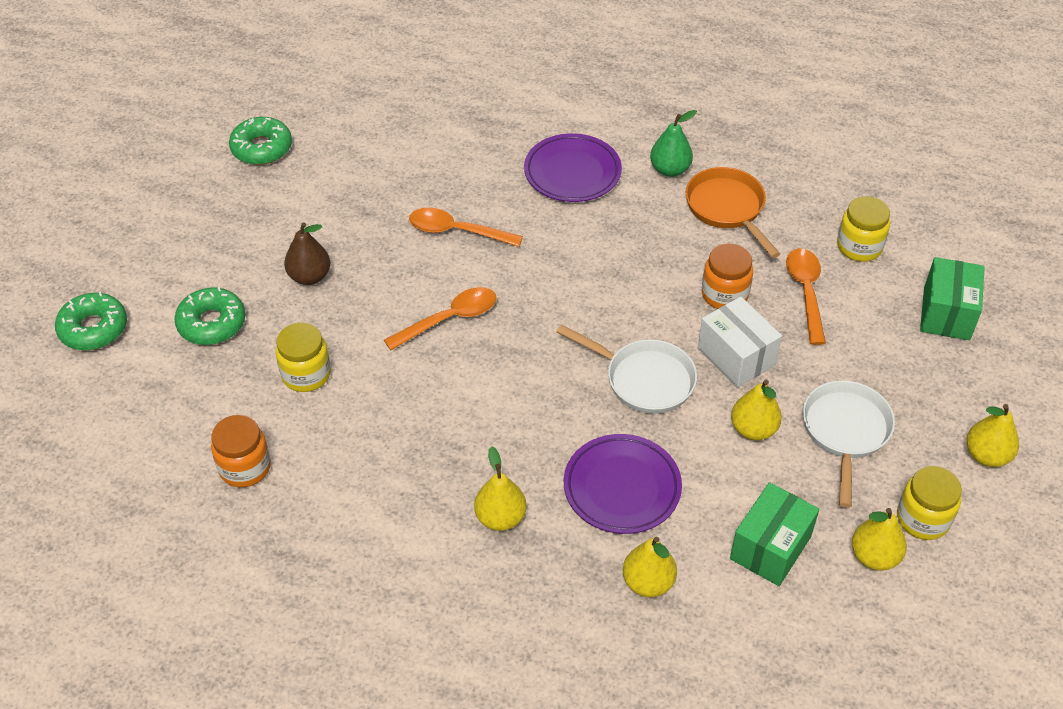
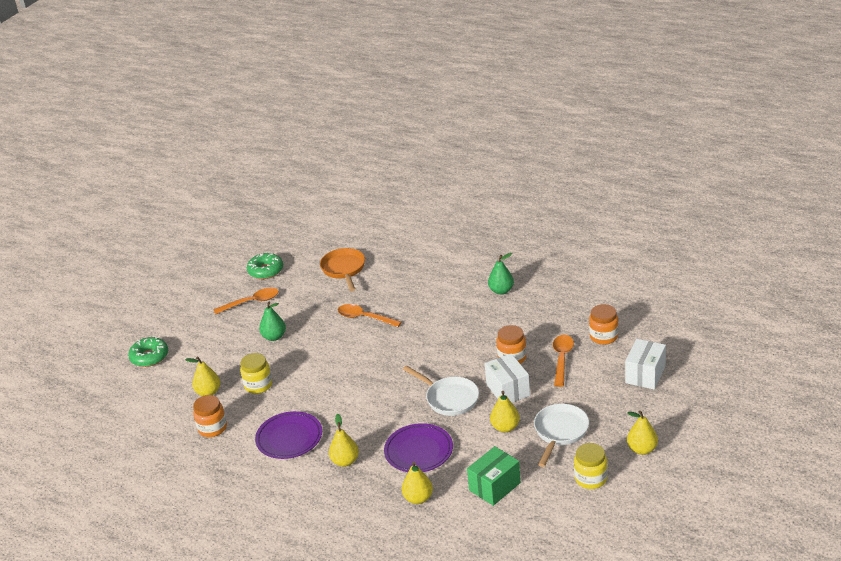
camera: 15 degrees right, 15 degrees down
green donut [174,287,245,345] -> none
brown pear [284,222,330,285] -> green pear [259,302,286,341]
orange spoon [384,287,496,350] -> orange spoon moved to [213,288,279,315]
purple plate [524,133,622,202] -> purple plate moved to [255,411,322,459]
orange pan [686,167,780,258] -> orange pan moved to [320,248,365,291]
yellow jar [837,196,890,262] -> orange jar [589,304,619,345]
yellow pear [852,508,907,571] -> yellow pear moved to [185,357,220,396]
green box [920,257,985,341] -> white box [625,339,666,390]

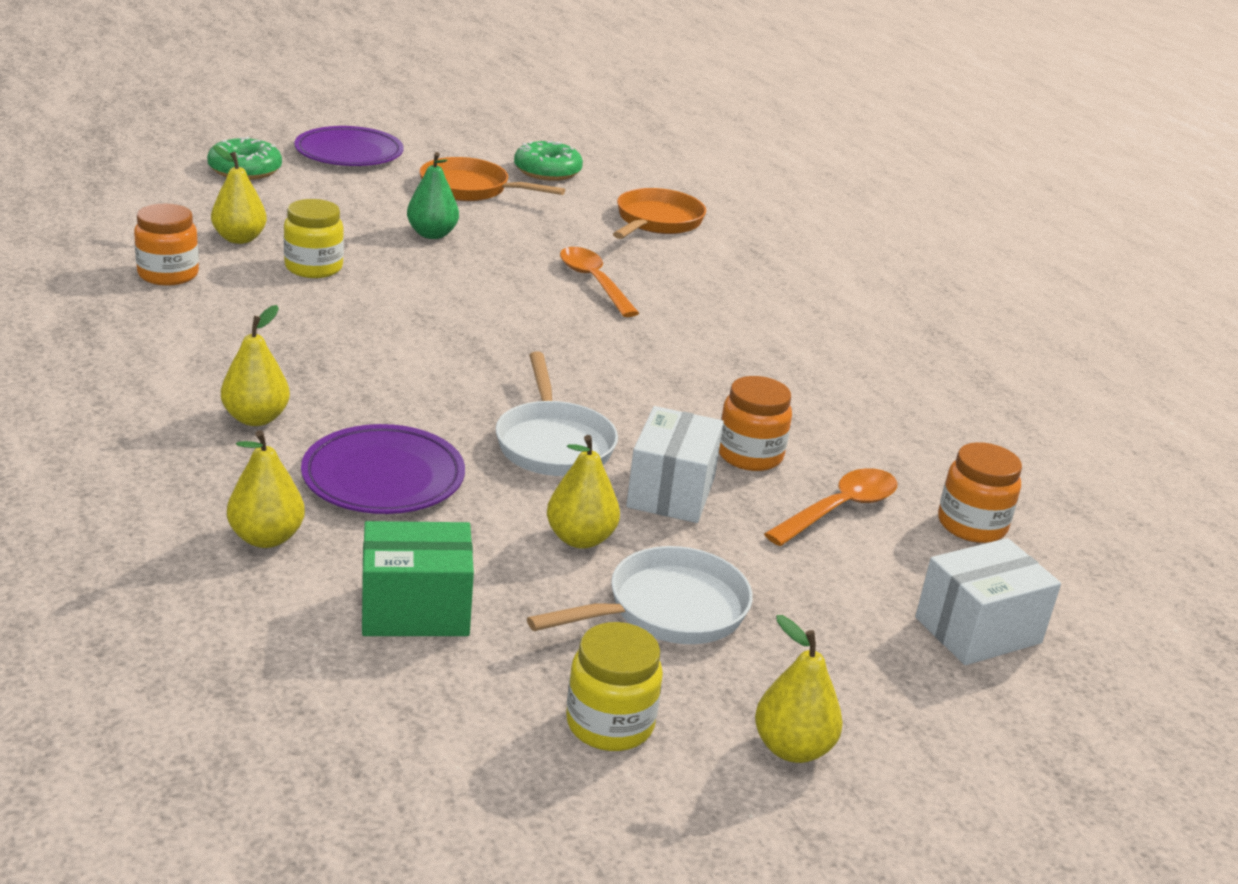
camera: 30 degrees right, 5 degrees down
orange spoon [213,288,279,315] -> orange pan [419,157,565,201]
purple plate [255,411,322,459] -> purple plate moved to [294,126,404,166]
green pear [488,253,514,295] -> none

